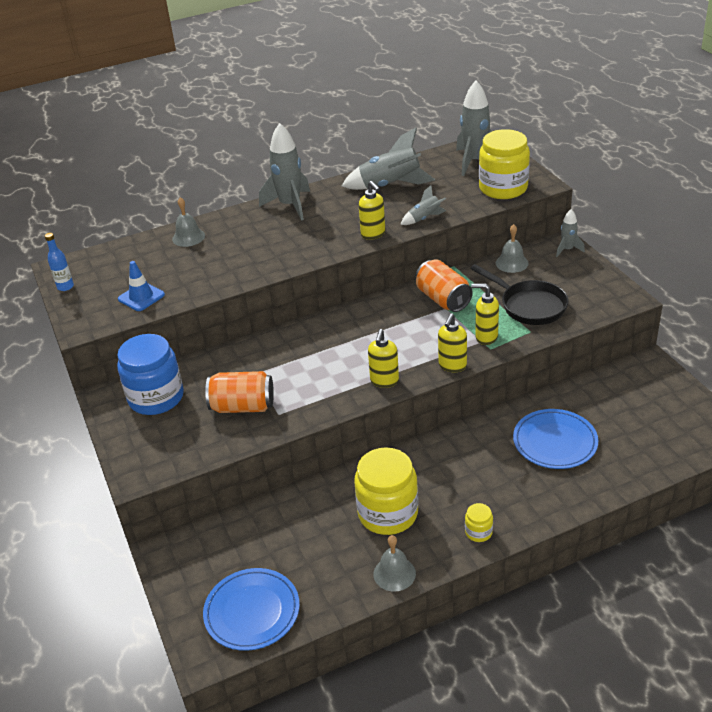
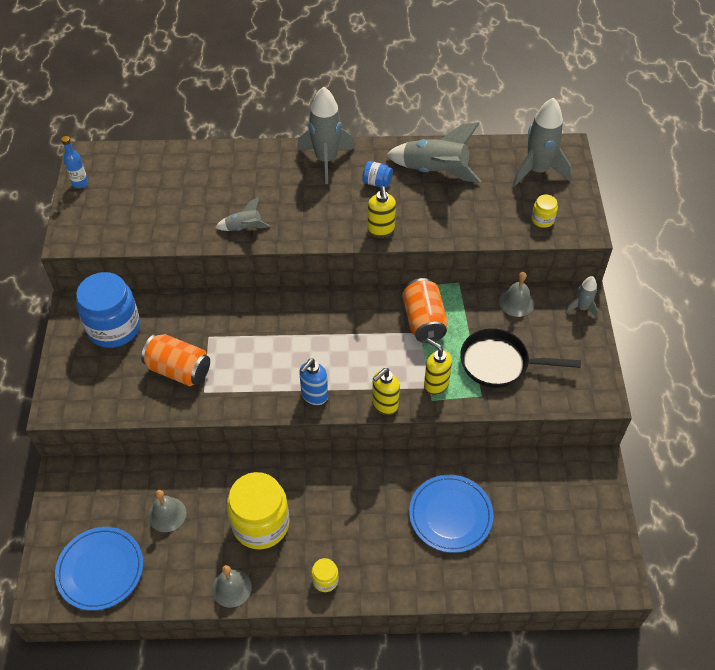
camera: 20 degrees right, 15 degrees up
blue traffic cone [118,261,165,311] -> none
grey bell [172,197,205,247] -> grey bell moved to [148,490,186,532]
yellow soap dispenser [368,329,399,388] -> blue soap dispenser [299,359,328,405]
grey rocket [400,185,446,225] -> grey rocket moved to [215,197,270,231]
black pan [470,264,569,325] -> black pan turned 120 degrees clockwise [460,328,581,388]
yellow jar [479,129,530,199] -> yellow jar [531,195,558,228], size x0.44
none -> blue jar [362,161,393,188]

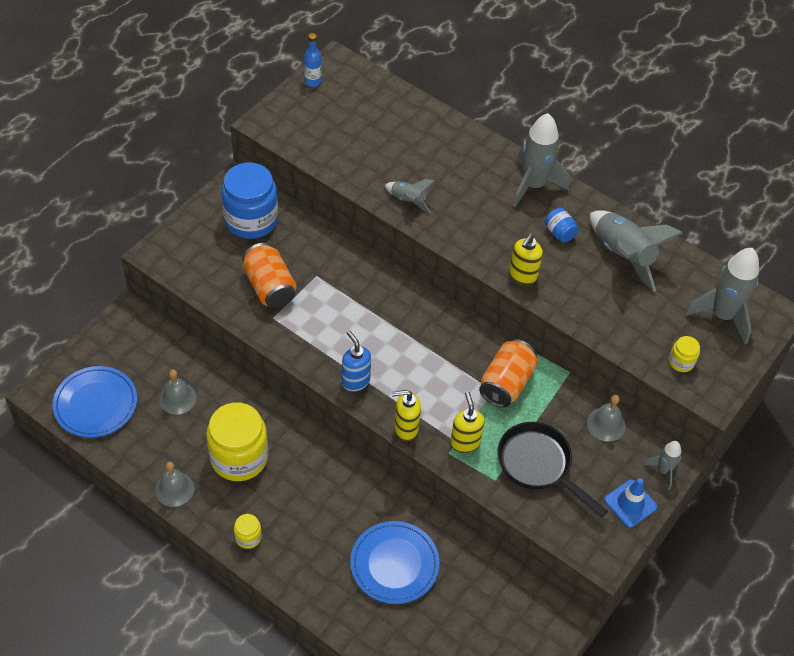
camera: 35 degrees right, 0 degrees up
blue soap dispenser [299,359,328,405] -> blue soap dispenser turned 75 degrees clockwise [342,330,371,391]
none -> blue traffic cone [604,478,657,528]

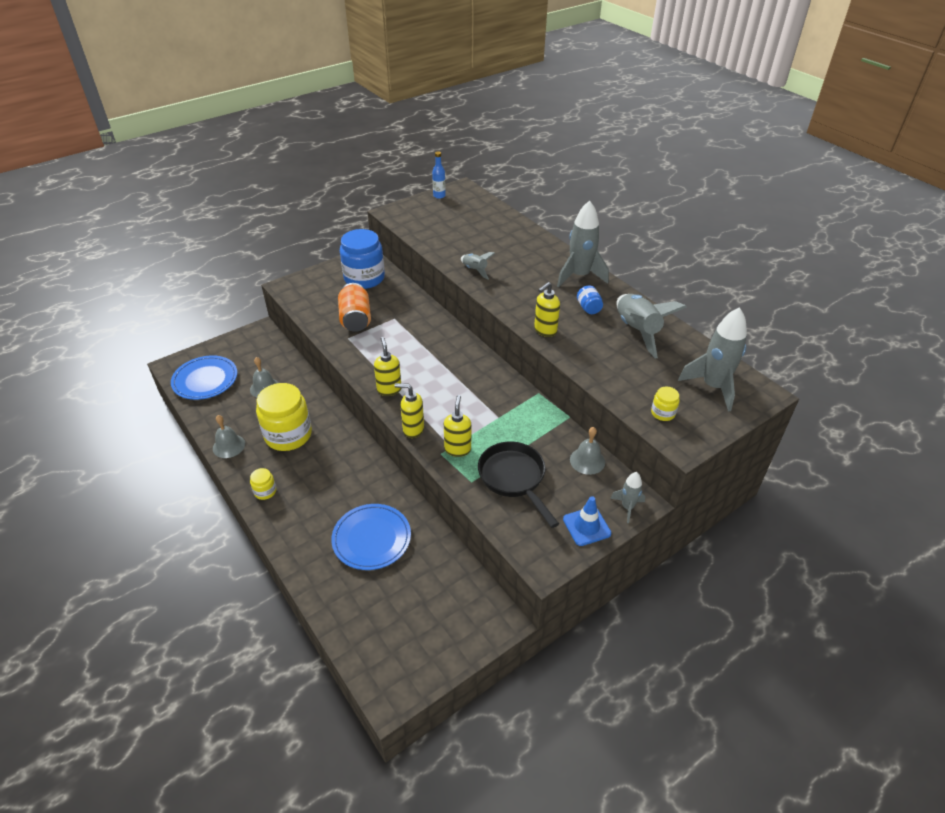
camera: 20 degrees right, 10 degrees down
blue soap dispenser [342,330,371,391] -> yellow soap dispenser [374,337,401,396]
orange can [479,339,538,408] -> none

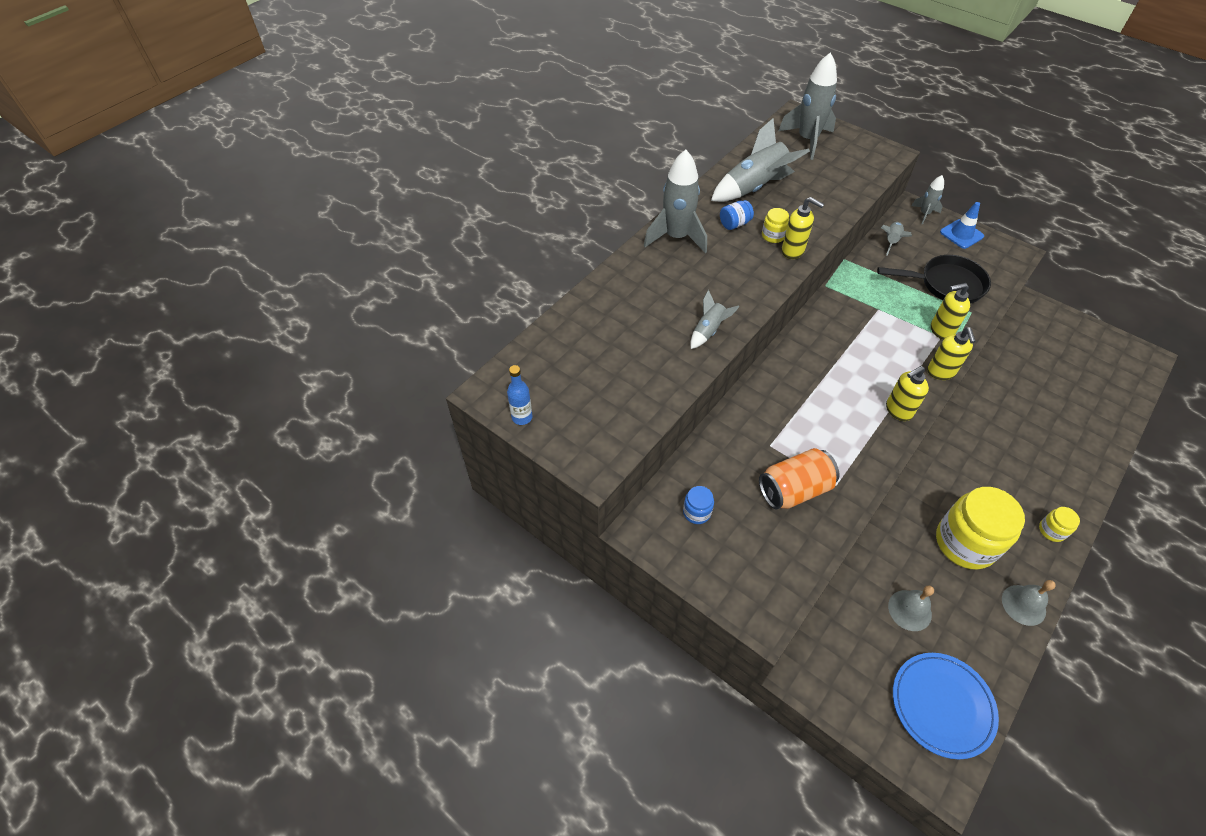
camera: 105 degrees left, 10 degrees up
blue plate [331,504,411,570] -> none
blue jar [340,229,385,289] -> blue jar [683,486,714,524], size x0.44
black pan [478,442,559,528] -> black pan turned 135 degrees counterclockwise [877,255,991,304]
grey bell [570,427,605,475] -> grey rocket [881,222,912,256]
yellow jar [651,386,680,421] -> yellow jar moved to [762,208,789,243]

